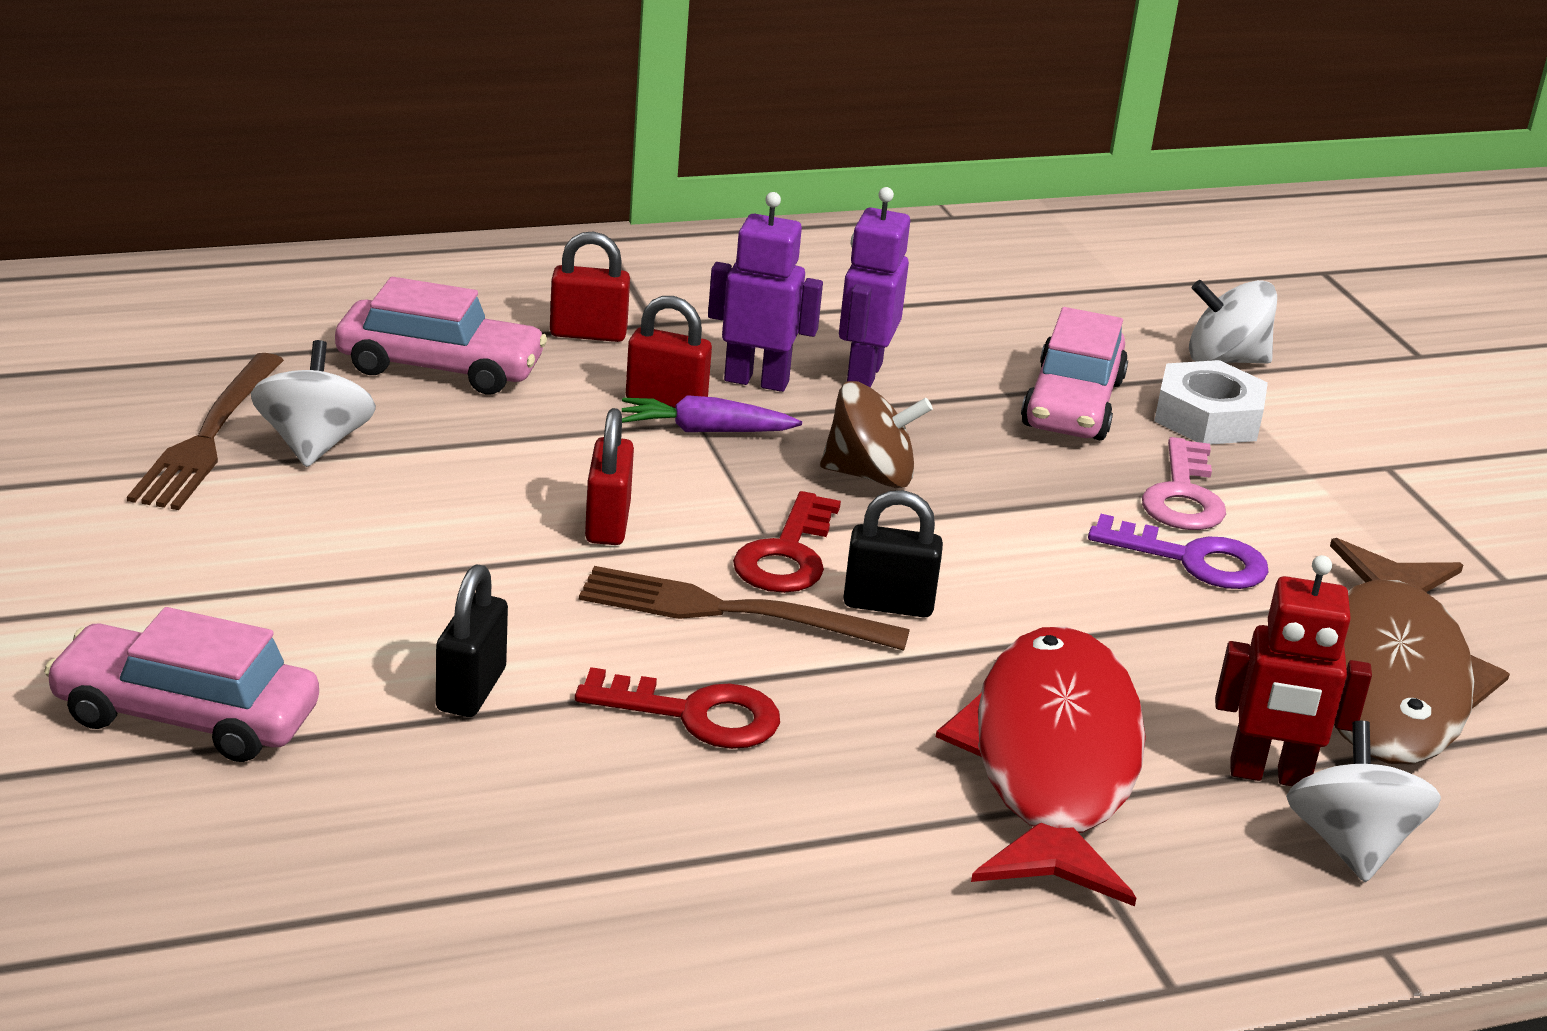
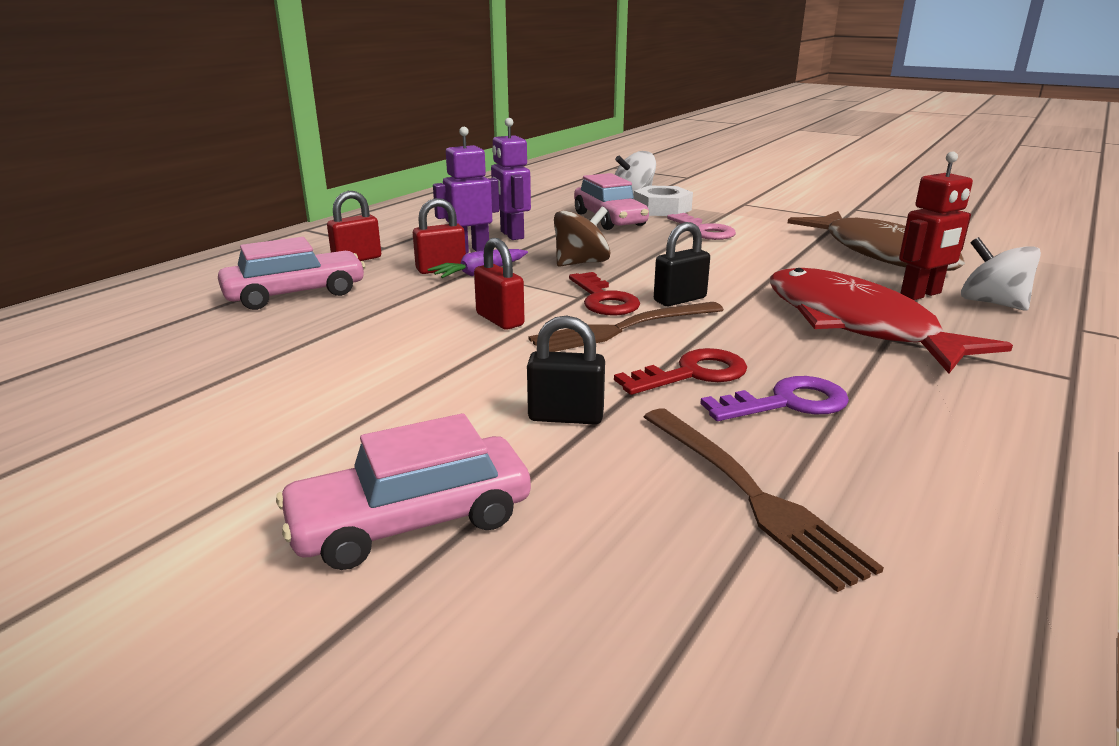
camera: 35 degrees left, 5 degrees down
brown fork [127,353,284,510] -> brown fork moved to [644,409,884,592]
white spinning top [251,340,376,467] -> none
black padlock [436,564,508,717] -> black padlock turned 60 degrees counterclockwise [527,315,605,425]
purple key [1088,514,1269,589] -> purple key moved to [700,376,849,421]

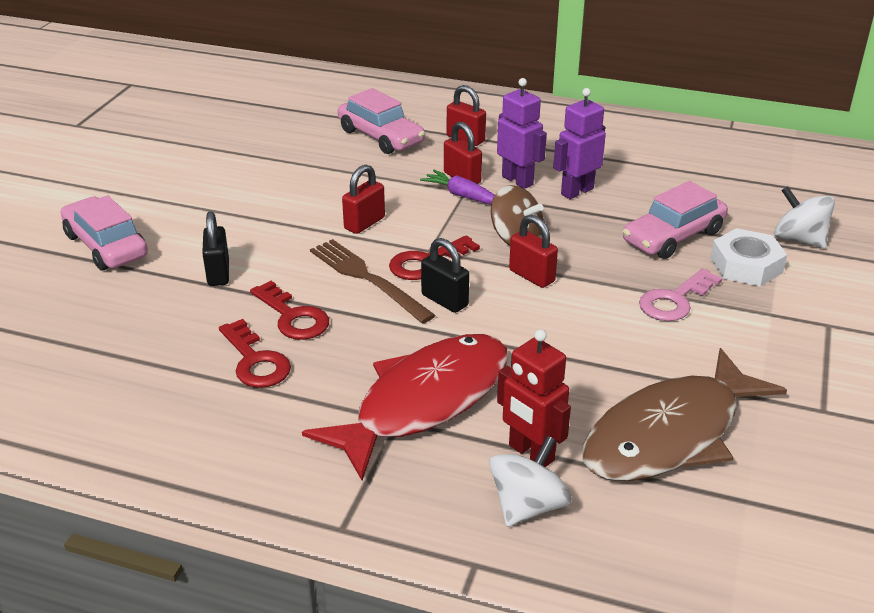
camera: 75 degrees right, 10 degrees up
brown fork [644,409,884,592] -> none
purple key [700,376,849,421] -> red key [219,319,291,388]
none -> red padlock [509,215,558,288]

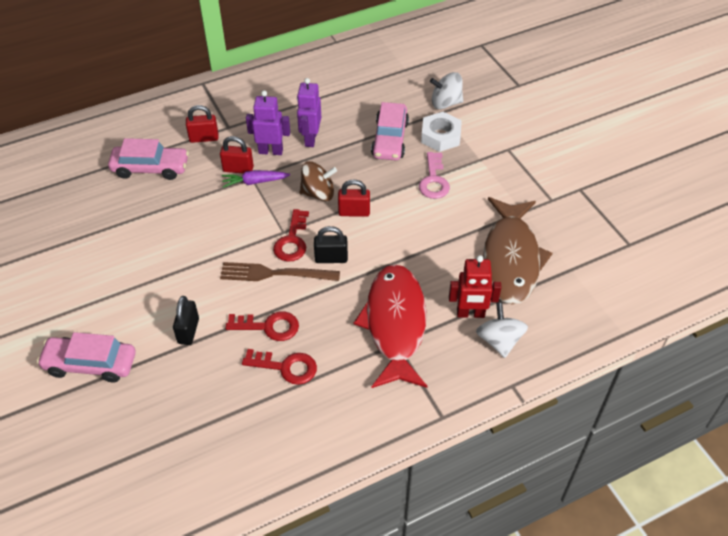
camera: 45 degrees left, 15 degrees up
black padlock [202,211,229,286] -> black padlock turned 60 degrees clockwise [173,296,199,345]
red padlock [342,165,385,234] -> none

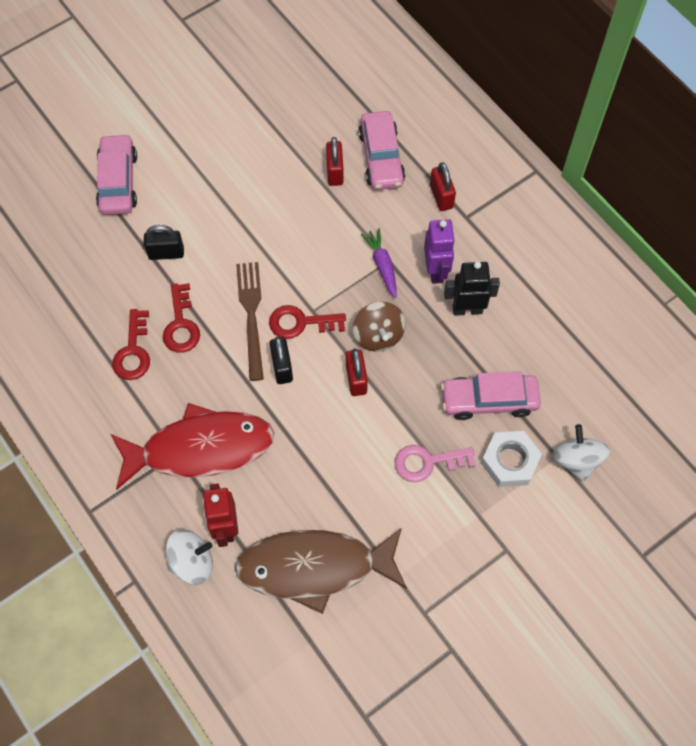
camera: 80 degrees right, 15 degrees up
red padlock [220,136,254,174] -> red padlock moved to [326,137,344,186]
purple robot [297,78,321,147] -> black robot [444,261,500,316]

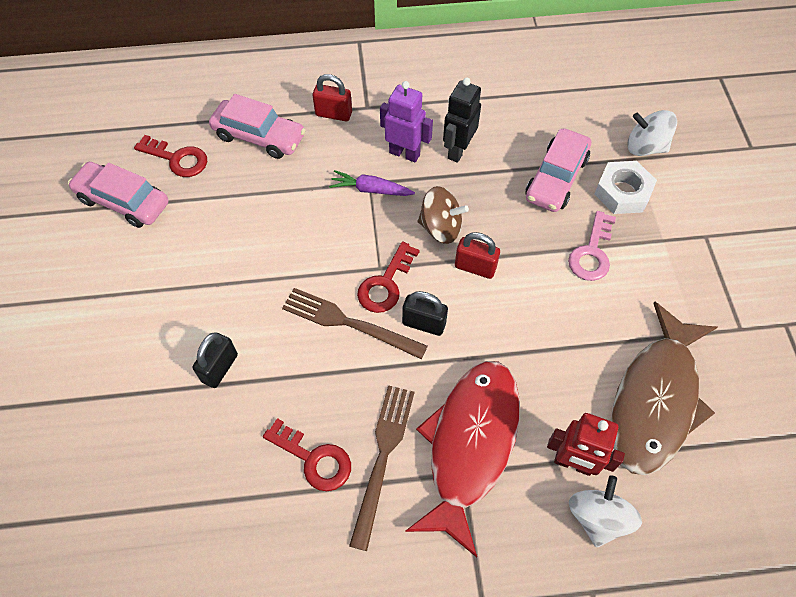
camera: 60 degrees left, 5 degrees down
pink car [96,134,137,215] -> pink car moved to [68,162,169,228]
red key [163,283,200,353] -> red key moved to [134,135,207,177]
red padlock [326,137,344,186] -> none
none -> brown fork [349,385,415,551]

